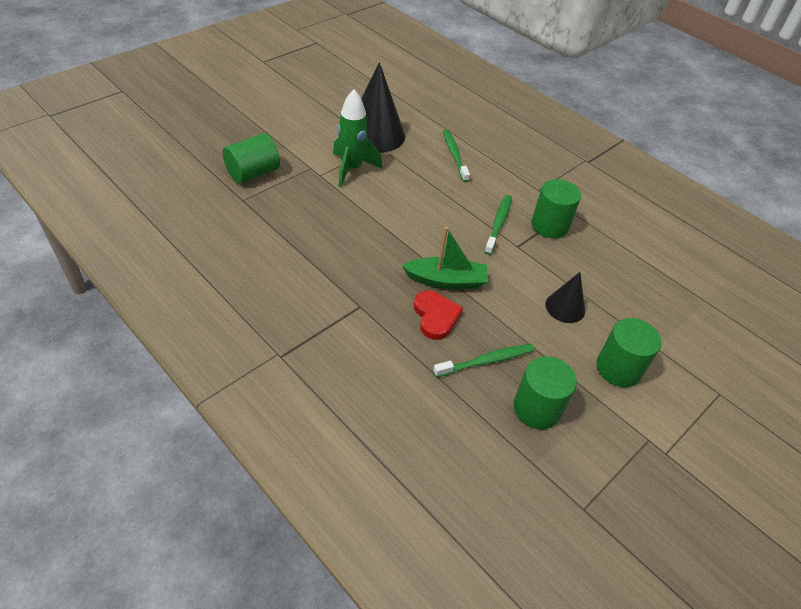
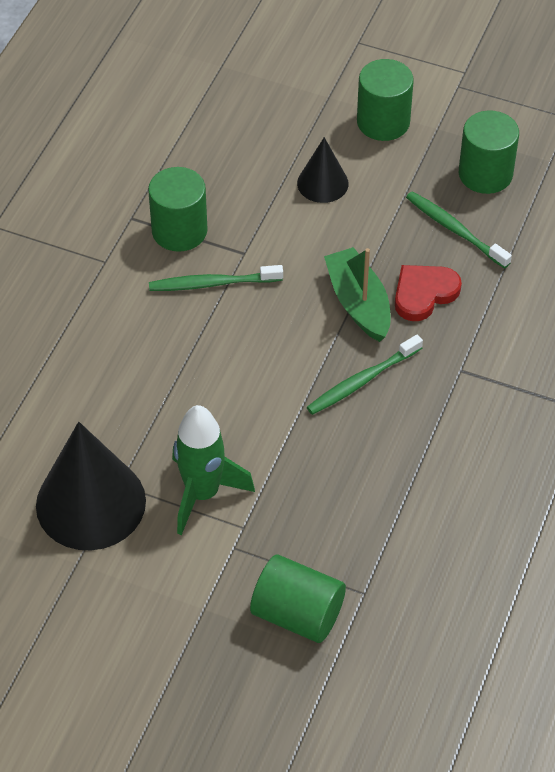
camera: 110 degrees left, 5 degrees up
green toothbrush [443,129,470,182] -> green toothbrush moved to [307,335,423,415]

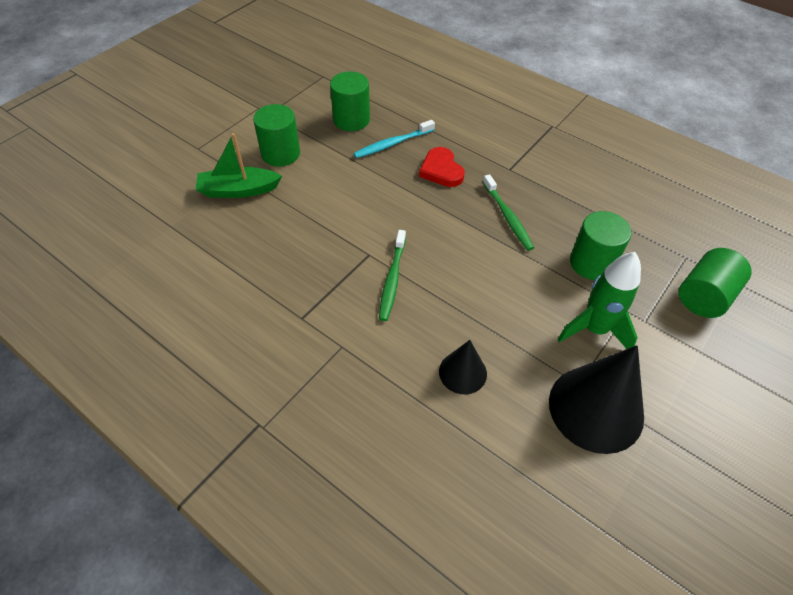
camera: 75 degrees left, 0 degrees up
green cylinder [148,167,208,252] -> green cylinder moved to [570,211,632,280]
black cone [297,137,349,203] -> black cone moved to [439,340,487,395]
green boat [324,247,391,342] -> green boat moved to [195,133,282,198]
green toothbrush [406,191,512,269] -> turquoise toothbrush [353,120,435,158]

